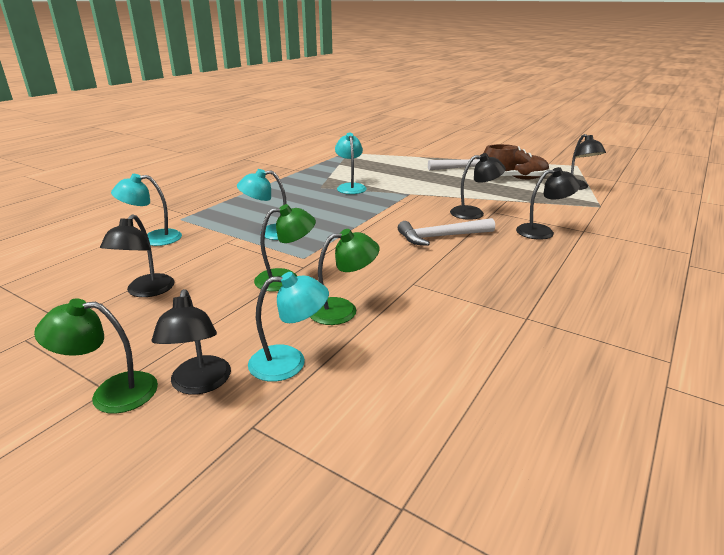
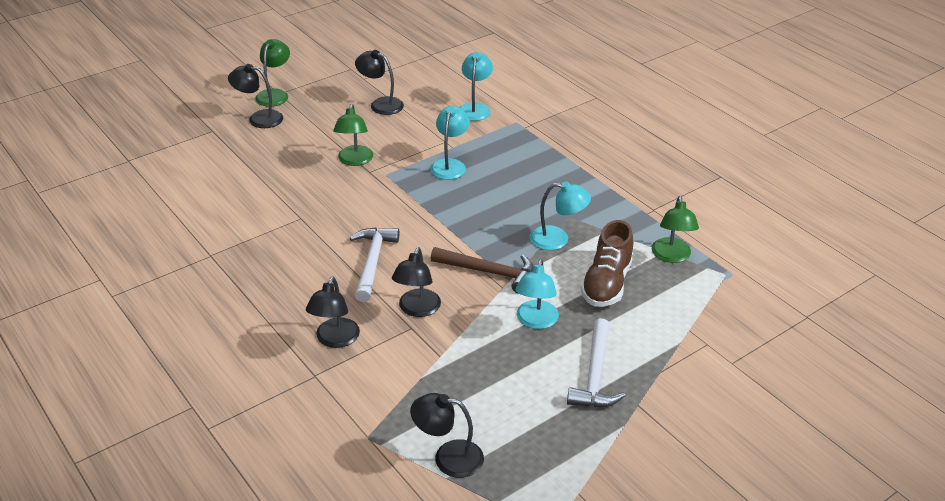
camera: 110 degrees right, 10 degrees up
turquoise lamp [248,272,329,382] -> turquoise lamp moved to [516,259,559,329]
green lamp [310,229,380,325] -> green lamp moved to [652,196,699,263]
brown shoe [484,144,550,180] -> brown shoe moved to [580,220,634,307]
none -> brown hammer [430,247,534,294]

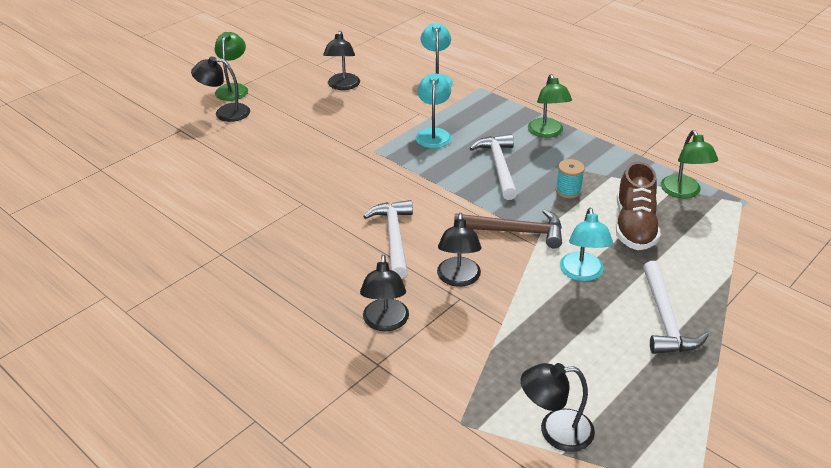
camera: 10 degrees left, 0 degrees up
green lamp [333,104,373,166] -> green lamp moved to [528,74,572,138]
black lamp [355,50,404,115] -> black lamp turned 105 degrees counterclockwise [323,31,360,90]
turquoise lamp [530,181,591,250] -> turquoise spool [556,159,585,198]
none -> white hammer [469,134,517,200]

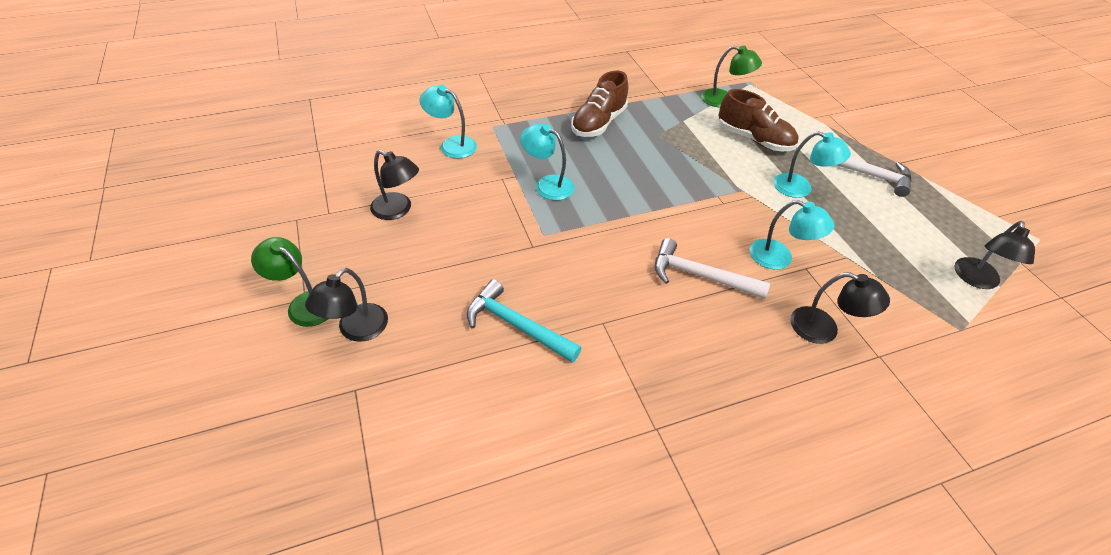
camera: 65 degrees left, 10 degrees up
black lamp [437,213,482,287] -> turquoise lamp [750,200,835,270]
brown hammer [454,209,562,248] -> none
white hammer [469,134,517,200] -> none
green lamp [528,74,572,138] -> brown shoe [571,71,628,137]
turquoise spool [556,159,585,198] -> none
none -> turquoise hammer [467,279,582,363]

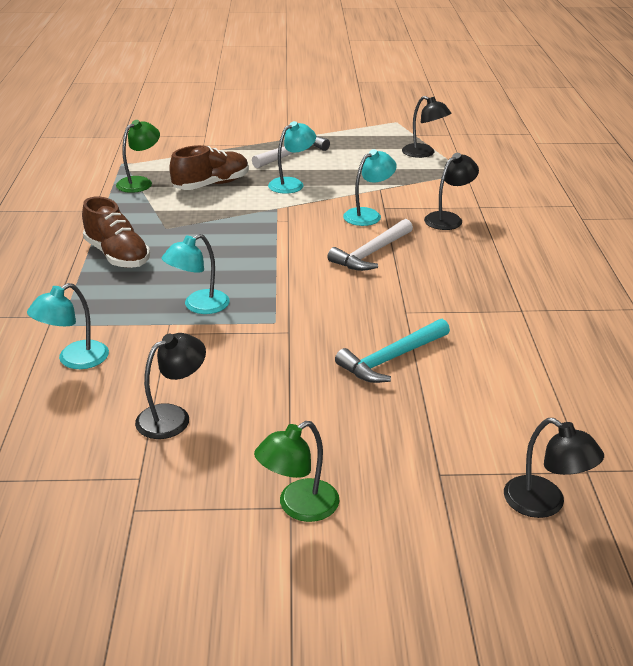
camera: 70 degrees left, 15 degrees down
black lamp [305,268,388,342] -> black lamp moved to [504,418,604,518]

